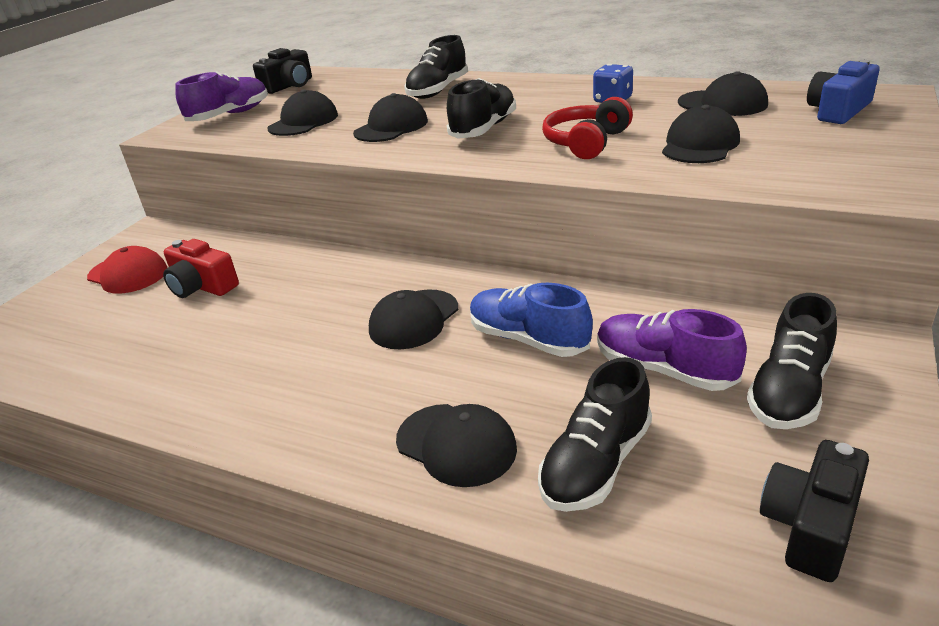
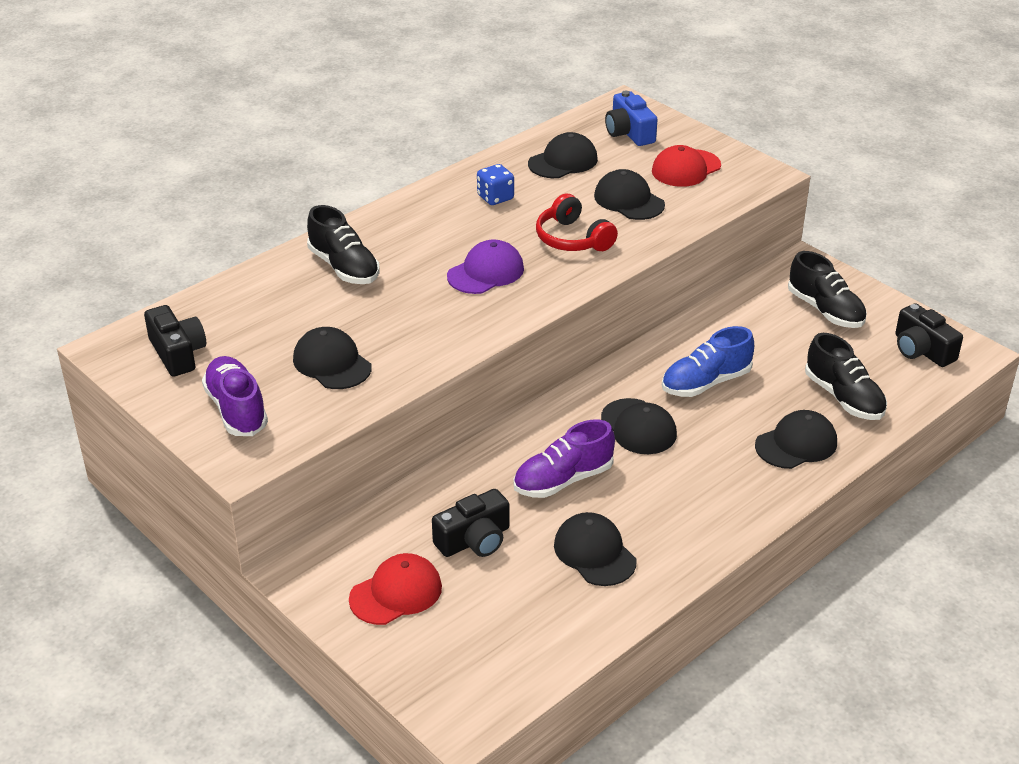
camera: 70 degrees left, 5 degrees up
red camera [163,239,239,298] -> black camera [432,489,509,557]
black cap [353,93,428,142] -> black cap moved to [554,512,636,586]
black shoe [447,78,516,139] -> purple cap [447,239,524,294]
purple shoe [597,309,747,391] -> purple shoe moved to [513,419,615,498]
none -> red cap [652,145,721,187]

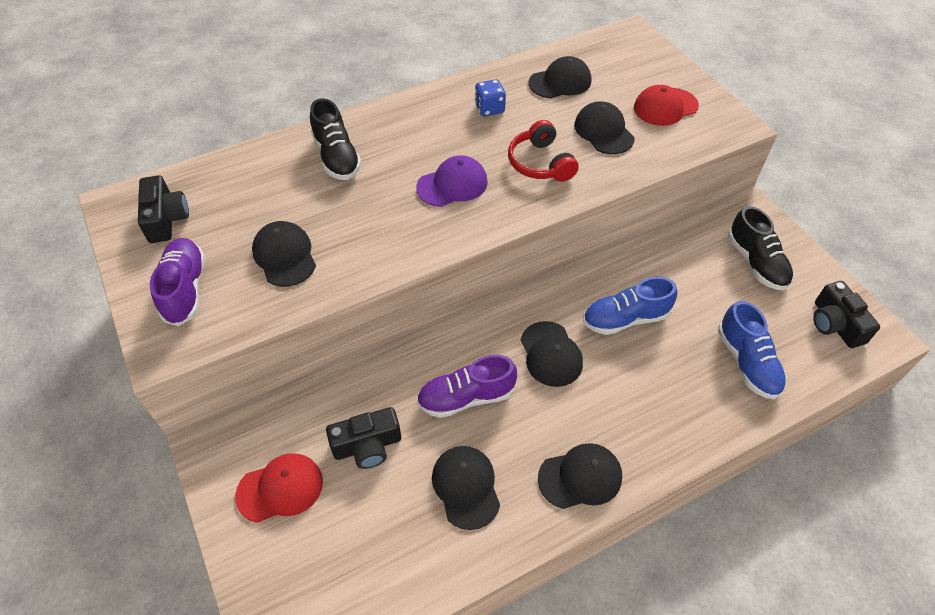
camera: 15 degrees right, 15 degrees up
blue camera [605,91,658,146] -> none
black cap [755,410,837,469] -> black cap moved to [538,443,622,509]
black shoe [805,333,887,420] -> blue shoe [718,301,786,399]

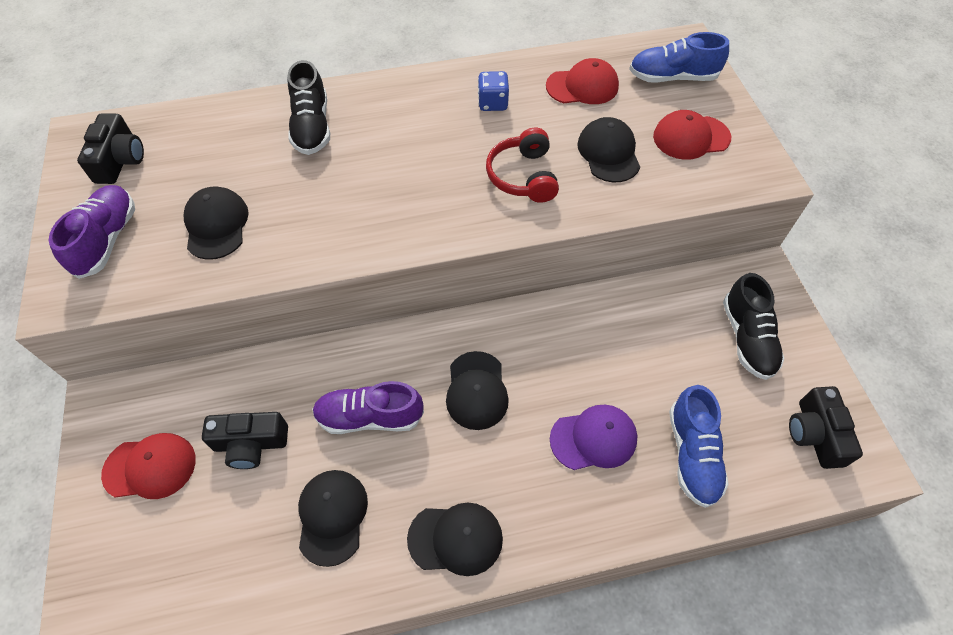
camera: 15 degrees right, 5 degrees up
purple cap [416,155,488,207] -> purple cap moved to [550,405,637,470]
black cap [529,56,591,98] -> red cap [546,58,619,104]
blue shoe [583,277,677,335] -> blue shoe moved to [629,32,729,82]

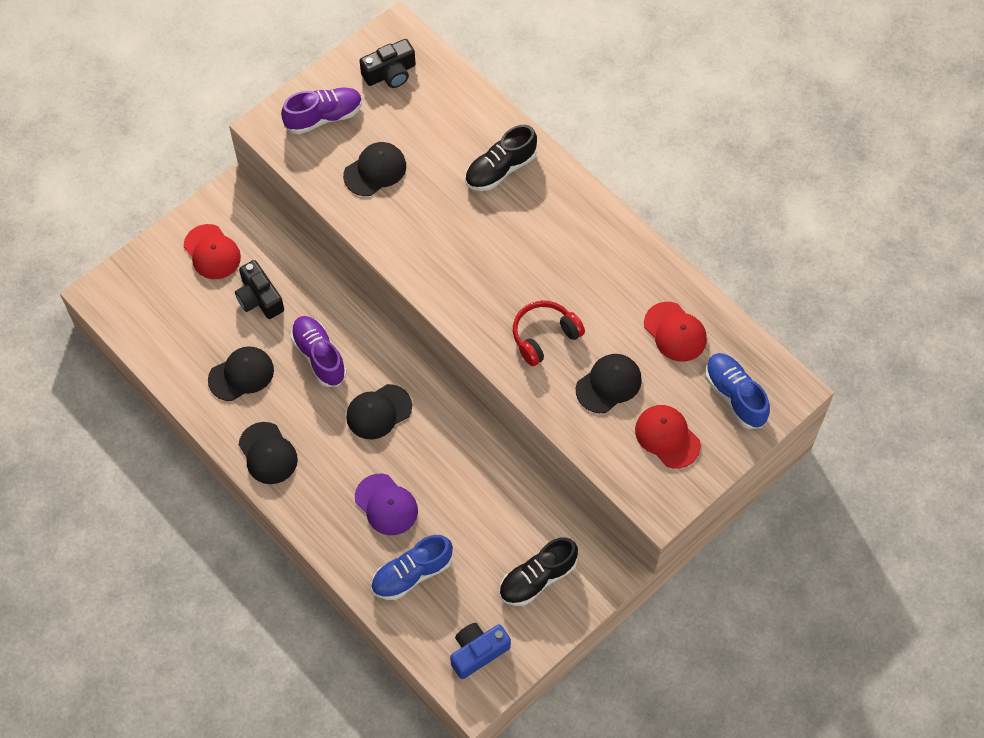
camera: 60 degrees right, 5 degrees up
blue dice [478,71,509,111] -> none
black camera [789,386,863,469] -> blue camera [450,623,511,679]

